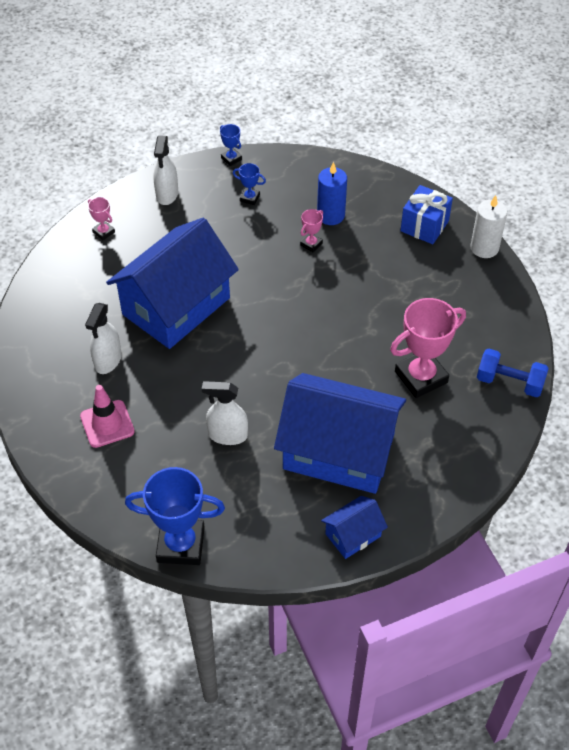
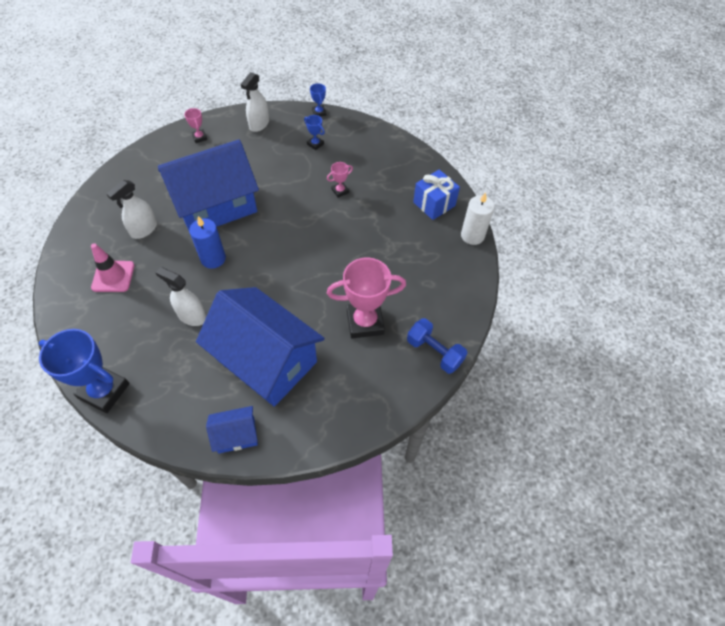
camera: 20 degrees right, 5 degrees up
blue candle [317,162,347,225] -> blue candle moved to [189,216,226,269]

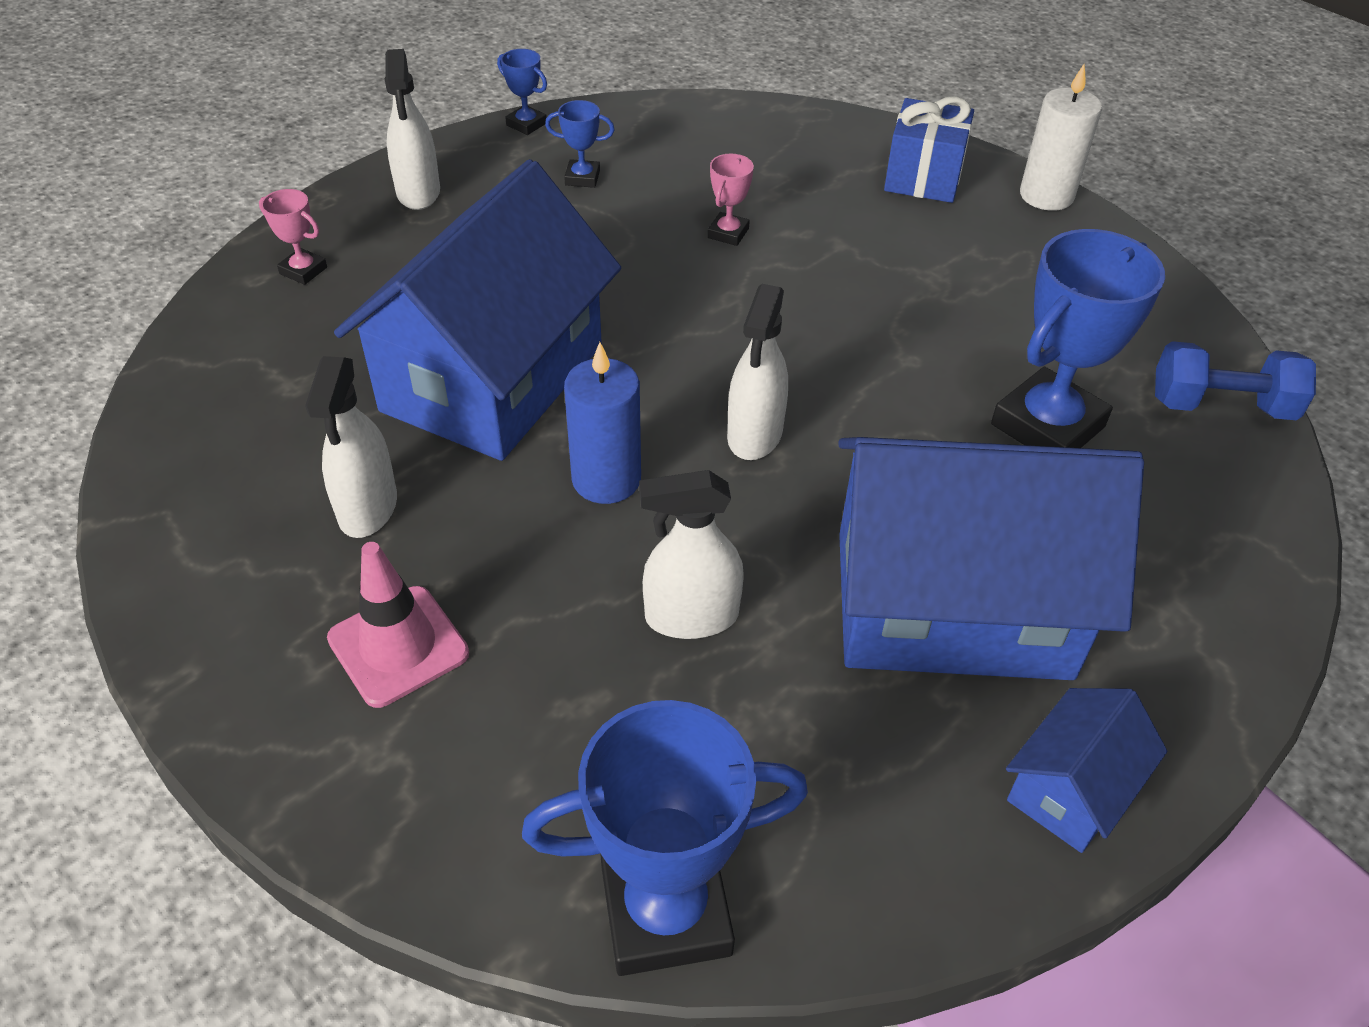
camera: 35 degrees left, 10 degrees down
pink trophy [327,258,406,338] -> blue trophy [991,229,1165,448]
none -> white spray bottle [727,284,788,460]

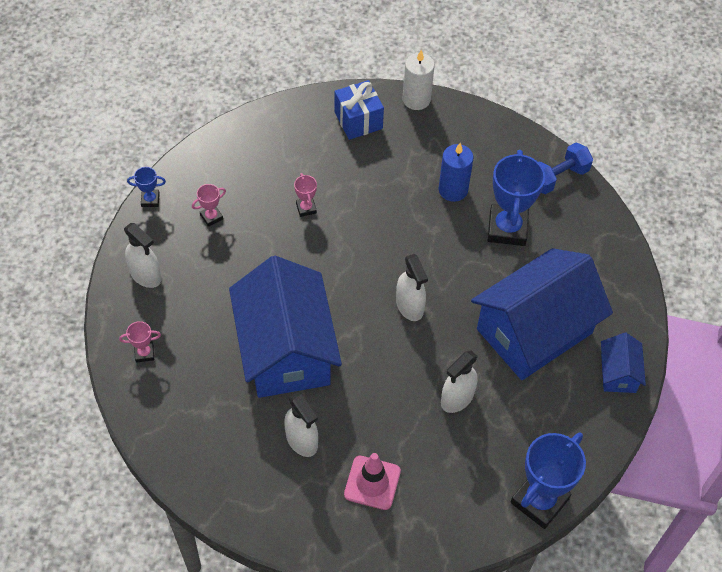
camera: 40 degrees left, 10 degrees up
blue trophy [545,100,615,188] -> pink trophy [192,184,226,227]
blue candle [564,342,641,504] -> blue candle moved to [438,143,473,202]

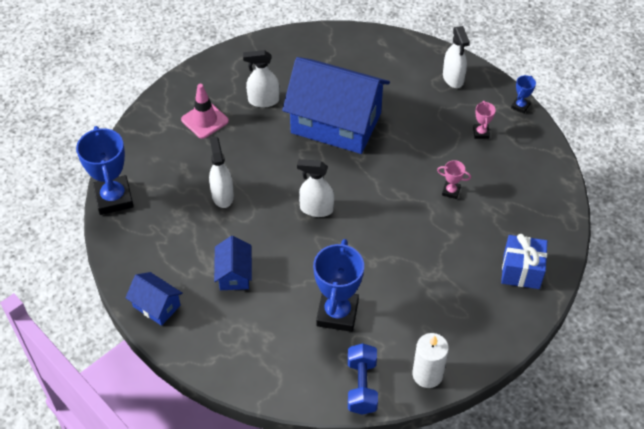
camera: 125 degrees right, 5 degrees down
pink trophy [119,321,161,363] -> none
white spray bottle [124,223,161,288] -> white spray bottle turned 90 degrees counterclockwise [443,26,470,88]
white candle [403,50,434,110] -> white candle moved to [412,333,449,388]
blue candle [438,143,473,202] -> none
blue house [471,248,613,380] -> blue house [214,236,252,290], size x0.44
blue trophy [488,150,545,246] -> blue trophy turned 60 degrees clockwise [313,239,364,332]

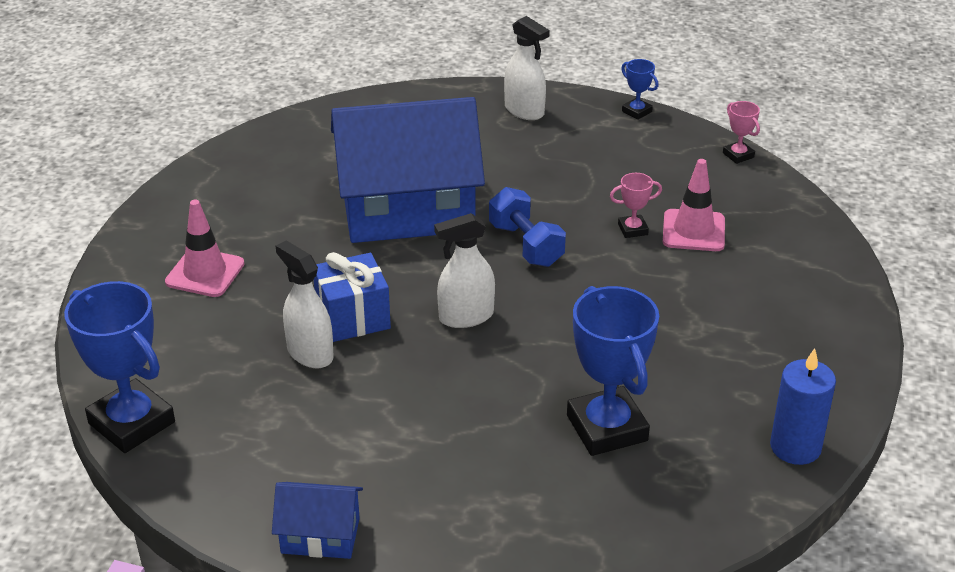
camera: 30 degrees left, 15 degrees down
blue house [214,236,252,290] -> none
white spray bottle [243,50,279,107] -> none
blue dumbbell [348,343,378,415] -> blue dumbbell moved to [489,187,566,267]
white candle [412,333,449,388] -> blue candle [770,348,836,465]
pink trophy [473,101,496,139] -> pink trophy moved to [723,101,760,164]
blue gift [501,234,547,289] -> blue gift moved to [314,252,391,342]
blue trophy [511,75,536,114] -> blue trophy turned 45 degrees counterclockwise [621,59,659,120]
none -> pink traffic cone [663,159,725,251]

